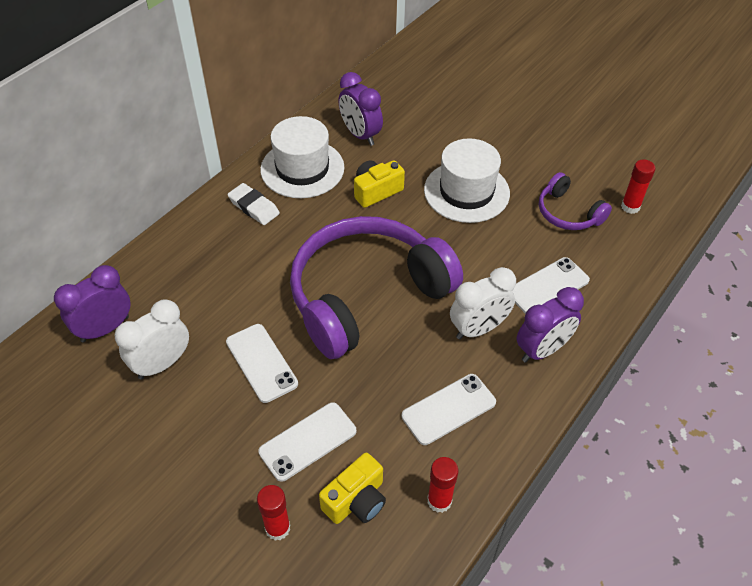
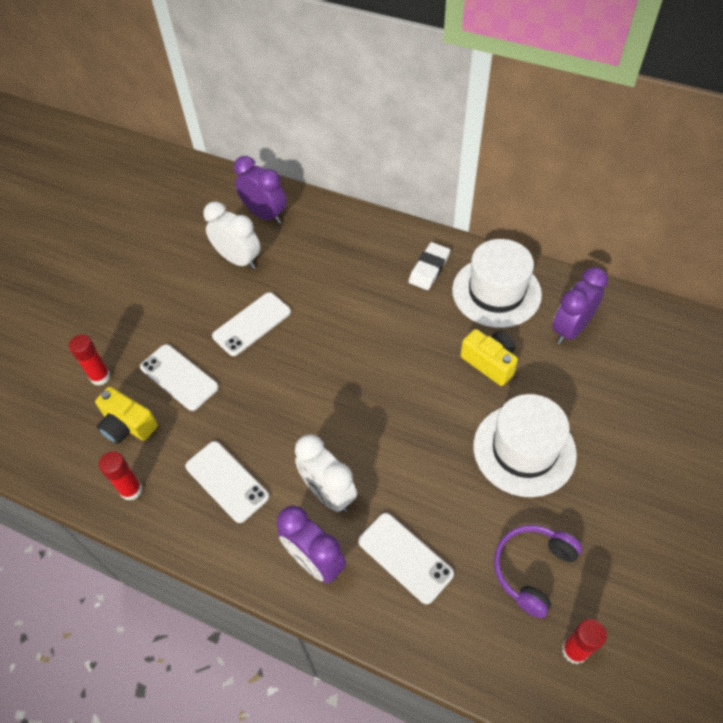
camera: 80 degrees right, 5 degrees up
purple headphones [290,216,463,359] -> none

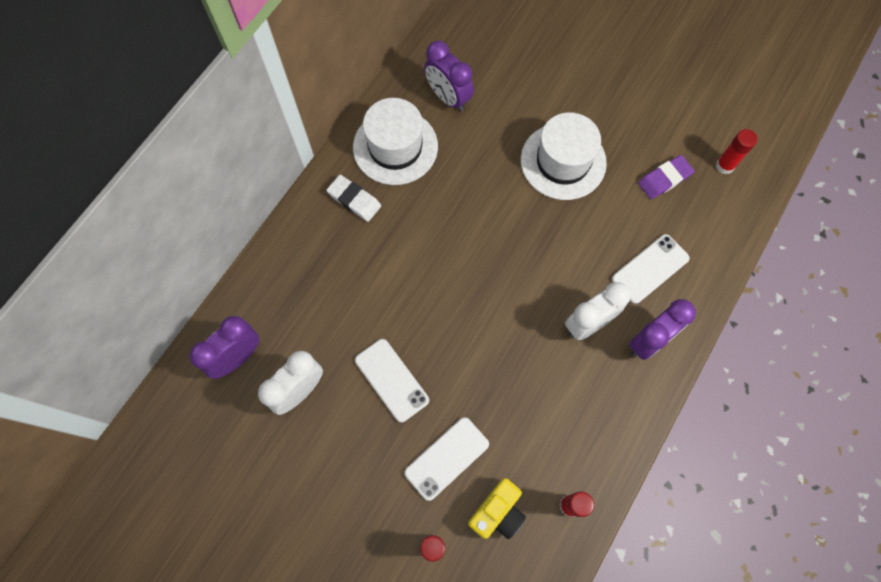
camera: 85 degrees left, 15 degrees up
white phone [185,441,269,523] -> none
yellow camera [460,329,518,386] -> none
purple headphones [494,525,582,618] -> purple eraser [638,155,695,199]

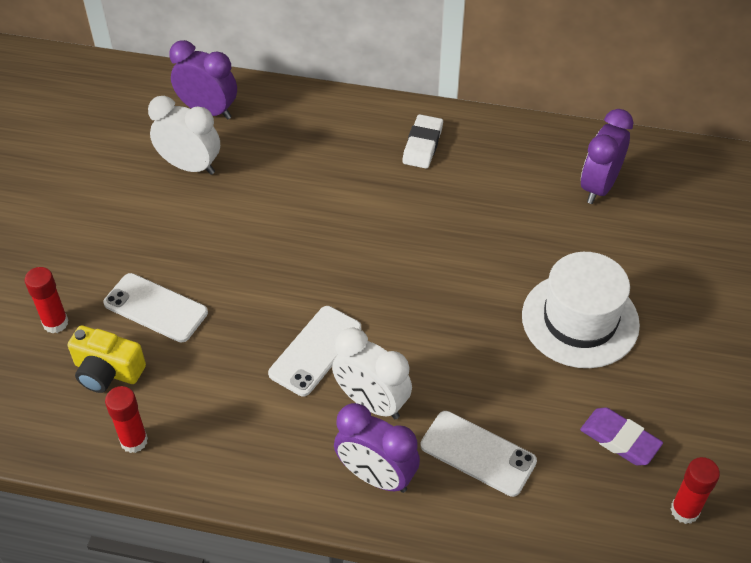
camera: 70 degrees right, 20 degrees down
white hat [353,98,438,185] -> none
white phone [355,339,429,423] -> white phone moved to [268,306,361,396]

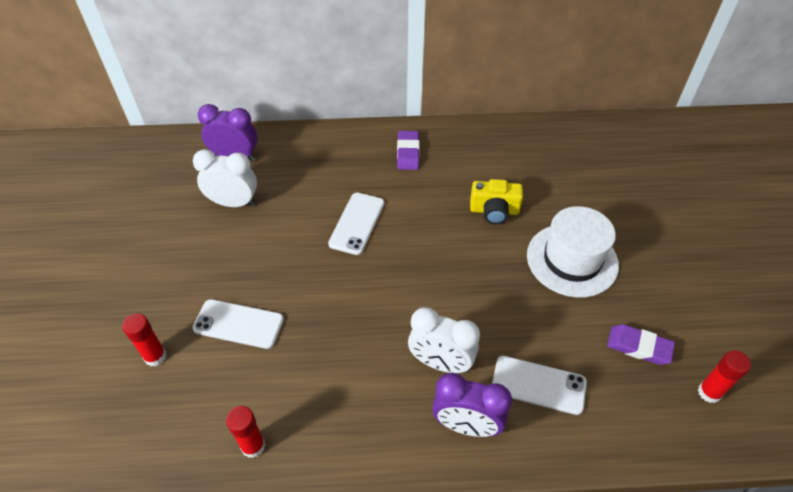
camera: 15 degrees left, 0 degrees up
yellow camera [68,325,146,393] -> yellow camera moved to [470,179,523,224]
white phone [268,306,361,396] -> white phone moved to [328,193,384,255]
white eraser [402,114,443,169] -> purple eraser [397,131,420,170]
purple clock [581,109,633,204] -> none

